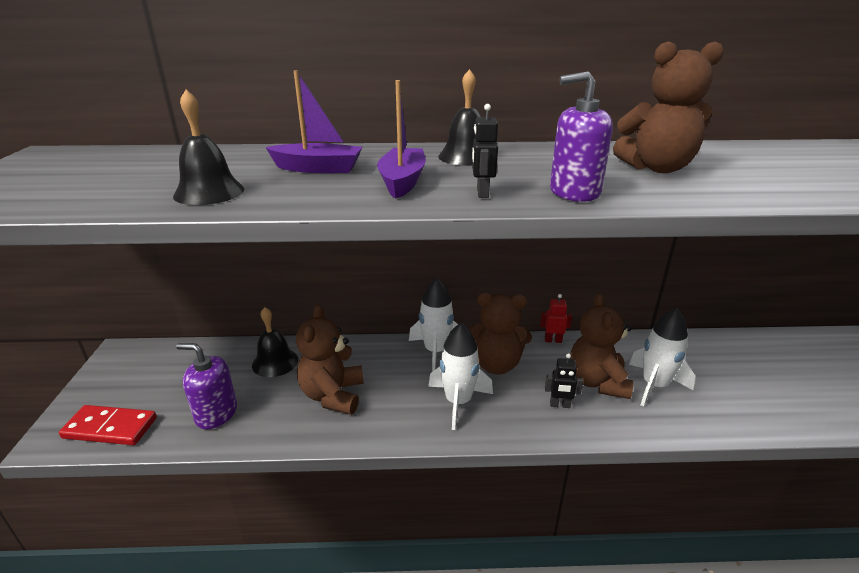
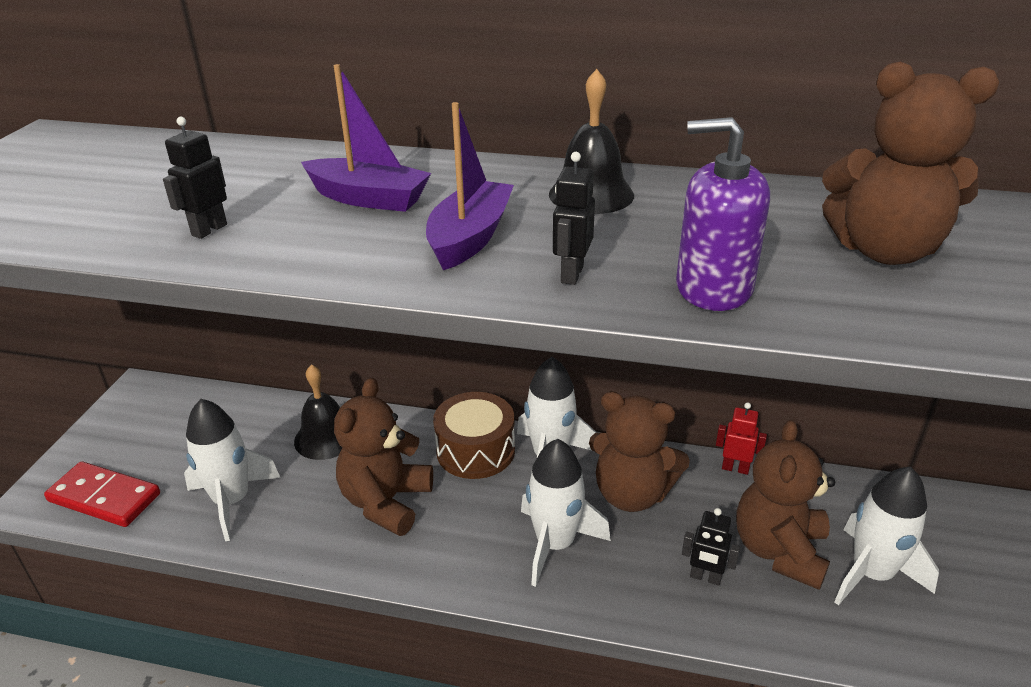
camera: 15 degrees right, 5 degrees up
black bell [173,89,244,205] -> black robot [163,117,227,239]
purple soap dispenser [176,343,237,429] -> white rocket [184,399,281,541]
none -> brown drum [433,392,515,479]

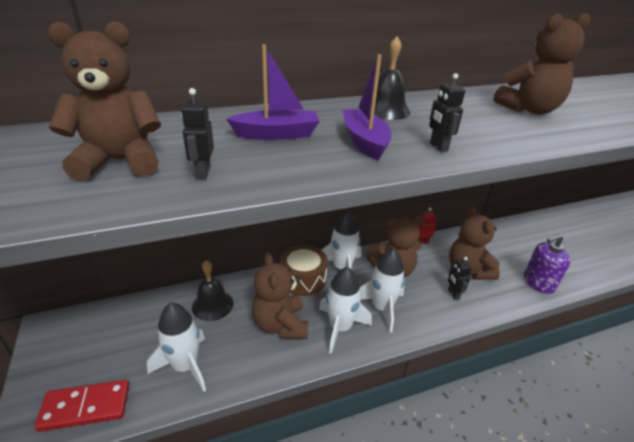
camera: 35 degrees left, 0 degrees up
purple soap dispenser [676,117,770,311] -> purple soap dispenser moved to [524,234,570,294]
black robot [682,508,740,585] -> black robot turned 90 degrees clockwise [448,257,472,300]
white rocket [834,467,939,605] -> white rocket moved to [319,267,372,354]
none -> brown teddy bear [47,21,161,181]

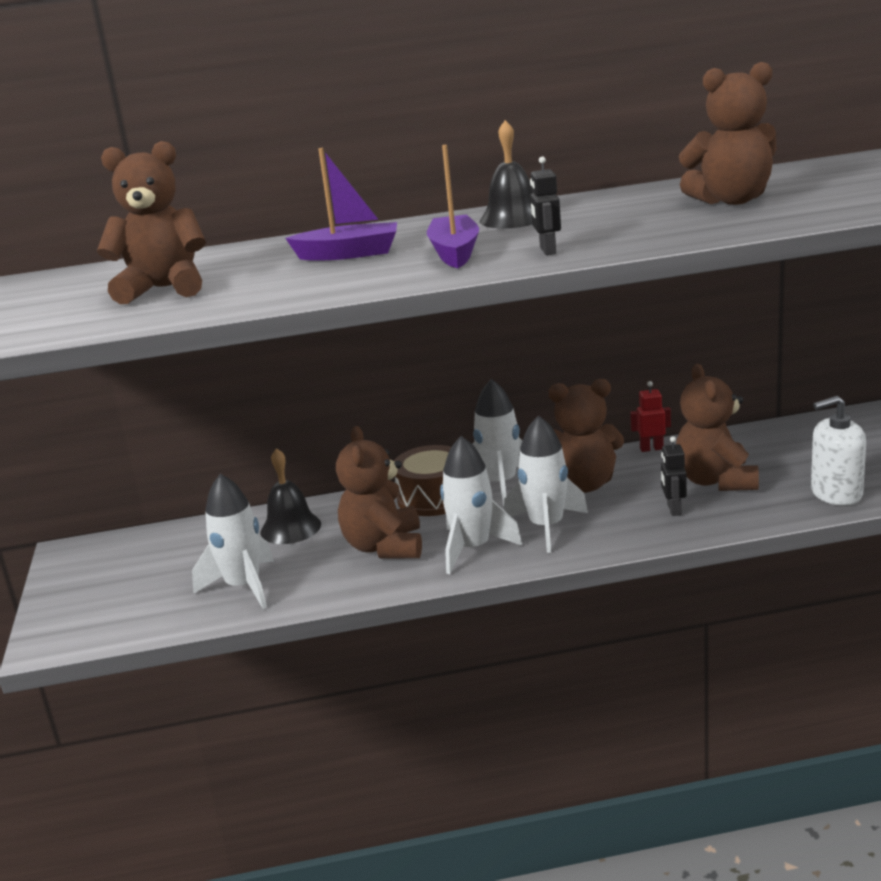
camera: 15 degrees right, 10 degrees down
red domino [34,380,129,432] -> none
black robot [181,88,214,180] -> none
purple soap dispenser [524,234,570,294] -> white soap dispenser [811,396,866,506]

